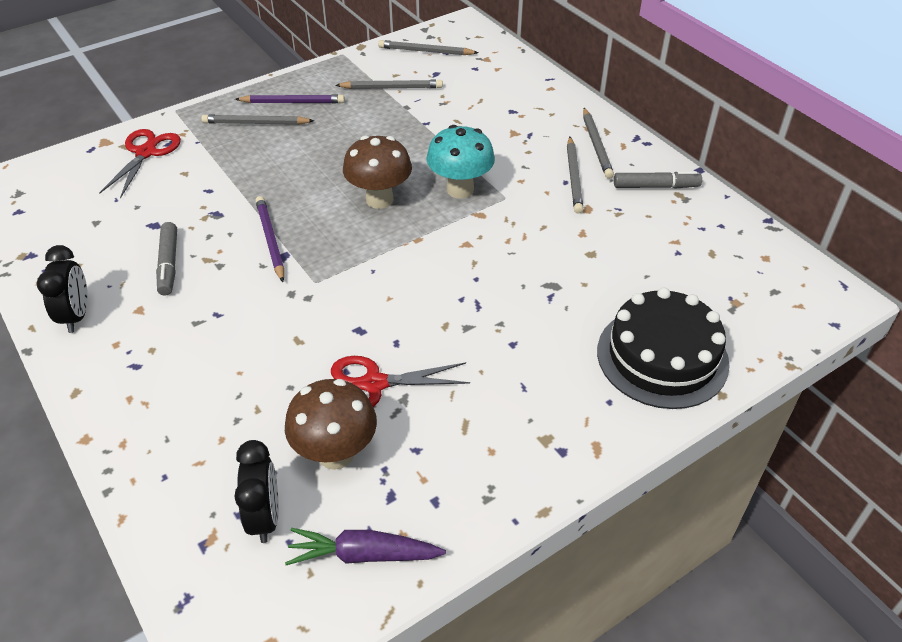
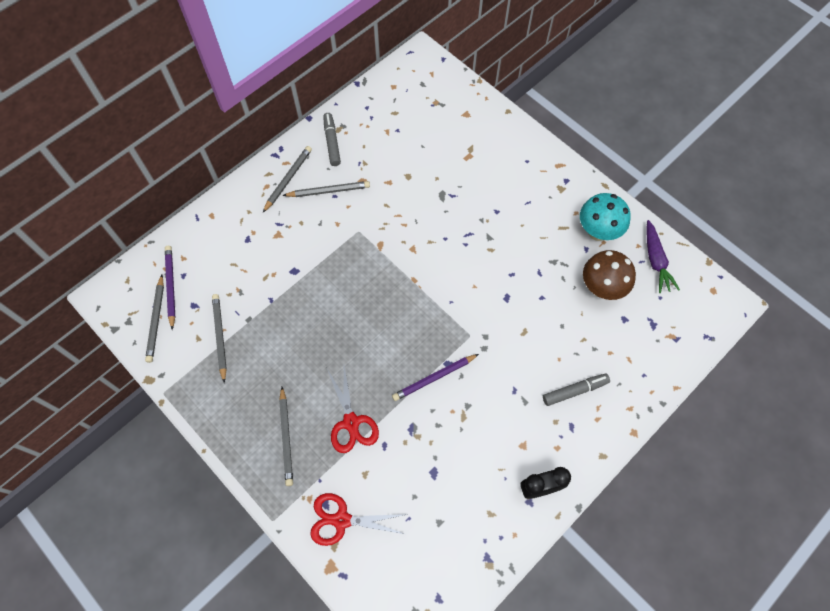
camera: 100 degrees left, 20 degrees up
grey marker [156,222,177,295] -> grey marker moved to [543,373,610,406]
black clock [234,440,279,543] -> none
purple pencil [235,95,345,103] -> purple pencil moved to [165,246,175,330]
red scissors [331,356,470,407] -> red scissors moved to [327,366,379,453]
brown mushroom [343,135,412,209] -> none
turquoise mushroom [426,125,495,199] -> turquoise mushroom moved to [580,193,631,241]
grey pencil [583,108,614,179] -> grey pencil turned 45 degrees counterclockwise [263,146,312,212]
black cake [597,287,730,409] -> none

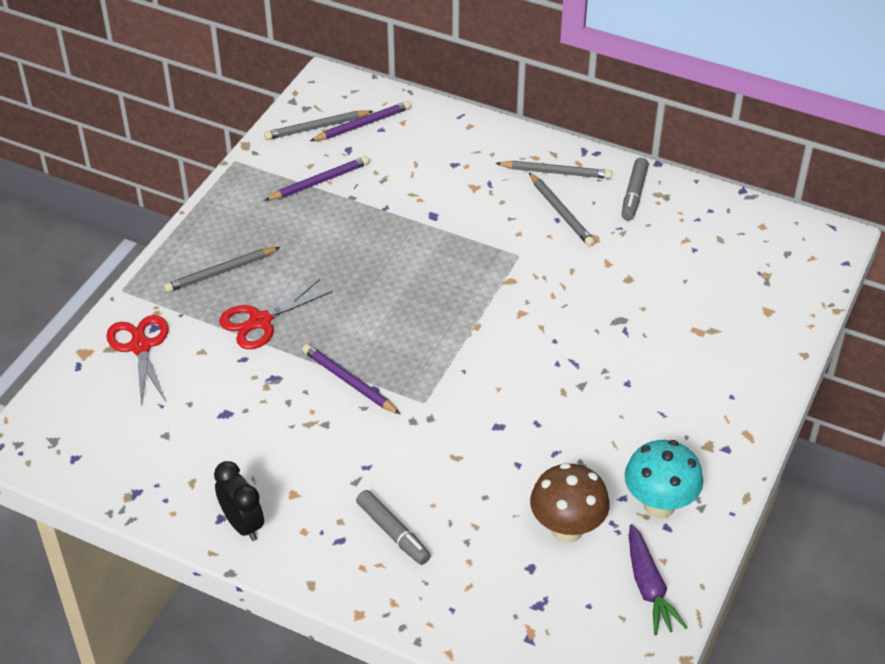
camera: 70 degrees right, 20 degrees down
grey pencil [212,294,227,383] -> purple pencil [264,156,370,201]
grey marker [323,113,341,166] -> grey marker turned 135 degrees clockwise [622,158,649,221]
purple carrot [646,220,680,293] -> purple carrot turned 75 degrees counterclockwise [629,524,688,636]

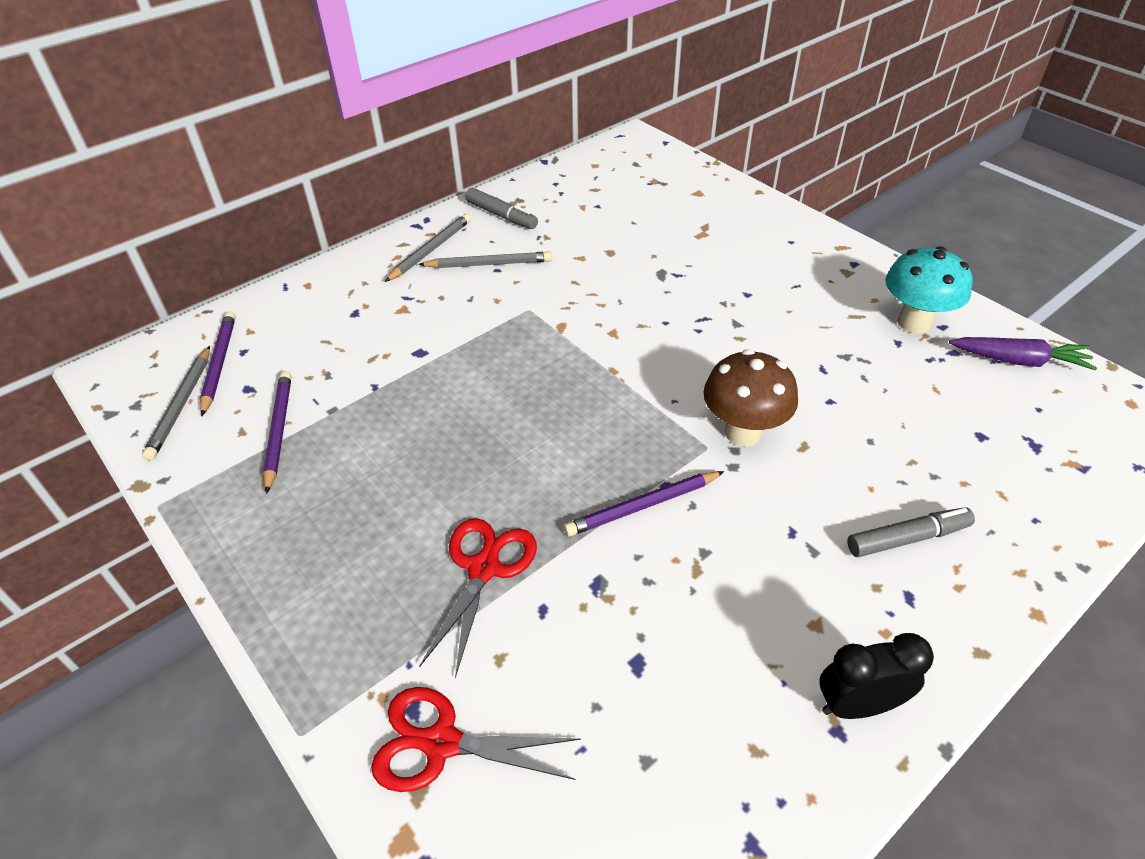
camera: 65 degrees left, 0 degrees up
grey pencil [164,247,280,292] -> none
red scissors [219,279,333,349] -> red scissors turned 150 degrees counterclockwise [419,518,537,678]
brown mushroom [530,463,610,543] -> brown mushroom moved to [703,349,798,446]

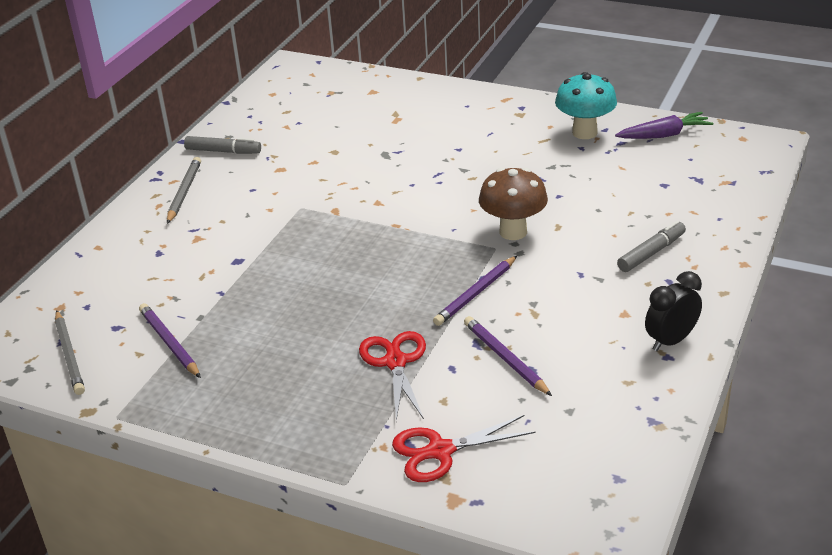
camera: 25 degrees left, 10 degrees down
purple pencil [200,312,235,416] -> purple pencil moved to [464,316,552,396]
grey pencil [418,251,552,268] -> none

